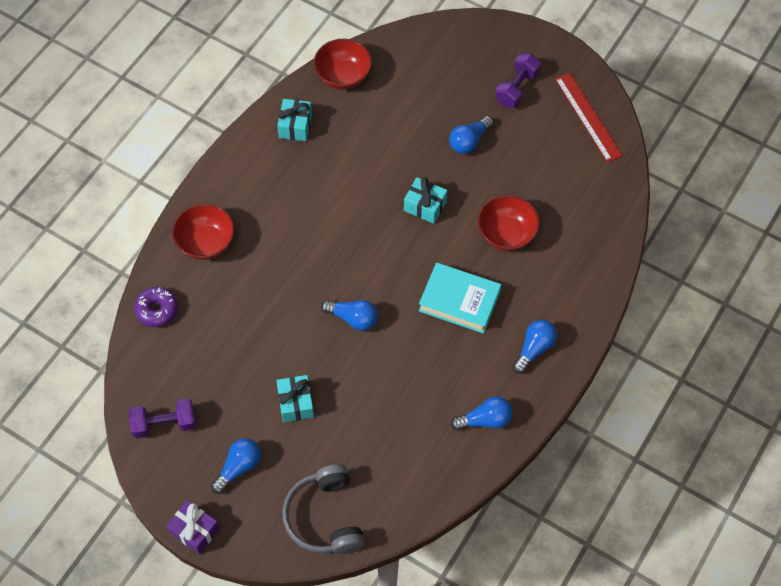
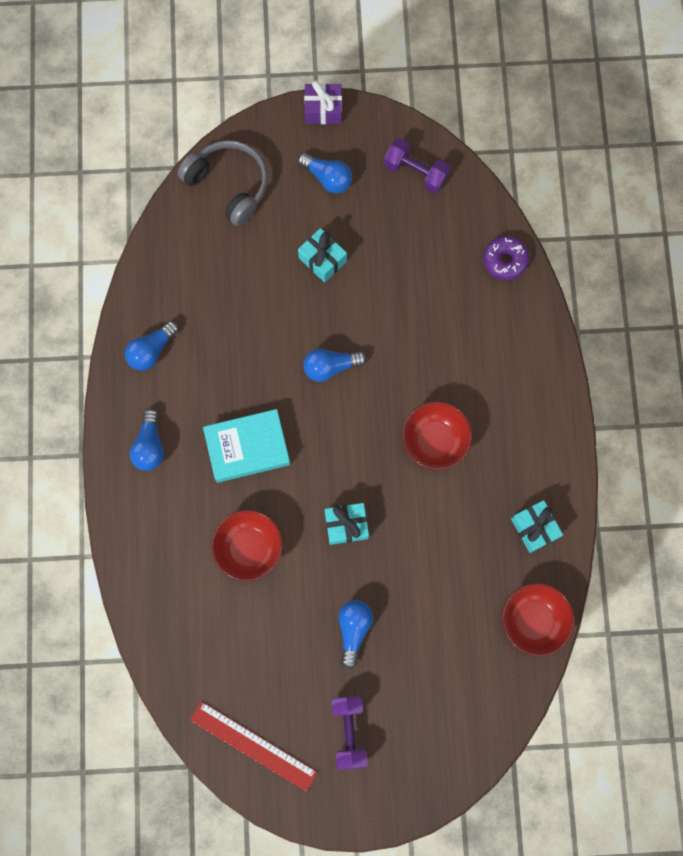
camera: 145 degrees right, 15 degrees up
purple dumbbell [129,398,196,439] -> purple dumbbell turned 75 degrees clockwise [384,138,450,193]
red bowl [172,204,234,260] -> red bowl moved to [402,401,472,470]
blue light bulb [211,438,261,494] -> blue light bulb turned 60 degrees counterclockwise [298,153,352,193]

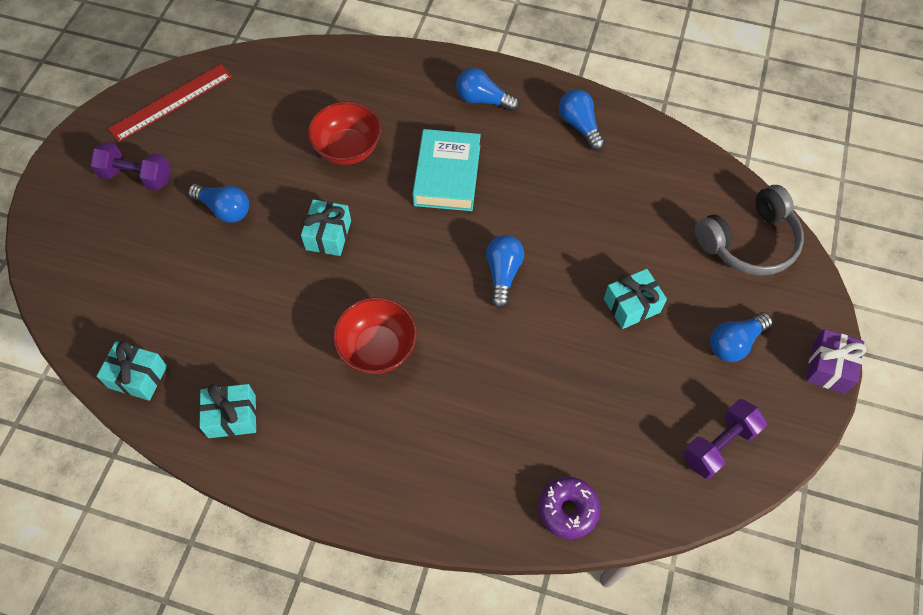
camera: 110 degrees right, 15 degrees down
red bowl [502,583,575,656] -> turquoise gift [96,341,167,401]

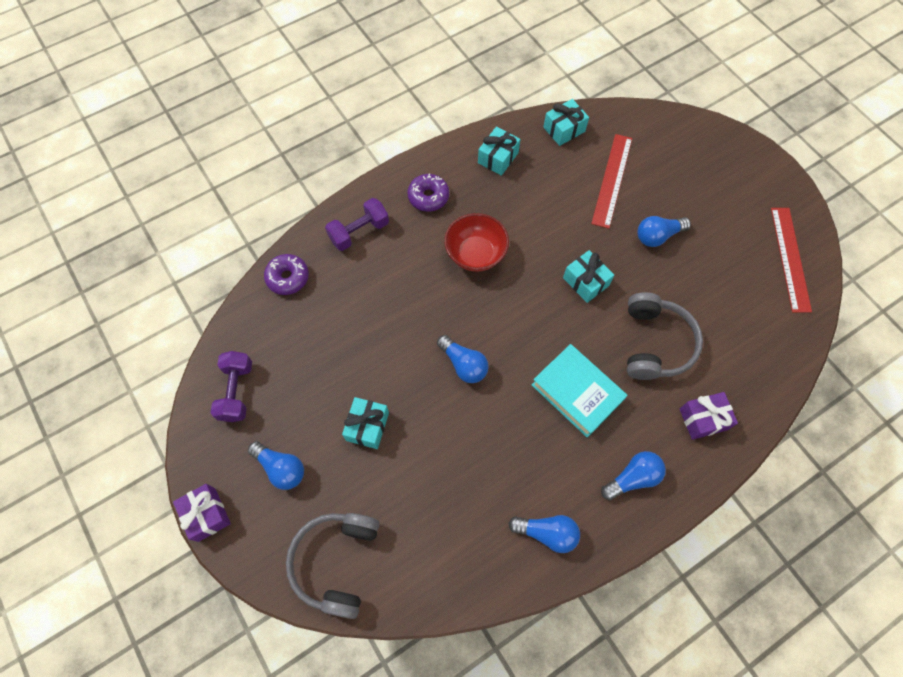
camera: 130 degrees right, 5 degrees up
purple dumbbell [90,142,171,191] -> purple dumbbell moved to [325,198,389,251]
red bowl [307,101,381,165] -> grey headphones [627,292,703,380]
blue light bulb [710,312,773,362] -> blue light bulb turned 120 degrees clockwise [248,441,304,490]
none -> purple donut [408,174,449,212]
none -> red ruler [591,134,632,229]
none -> purple gift [680,392,738,440]

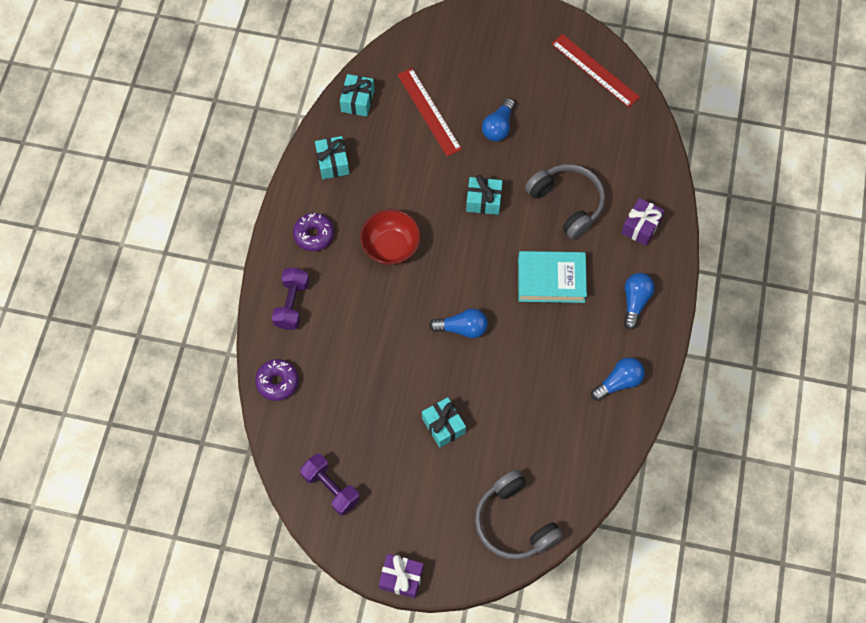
camera: 45 degrees left, 0 degrees up
blue light bulb [248,441,304,490] -> none

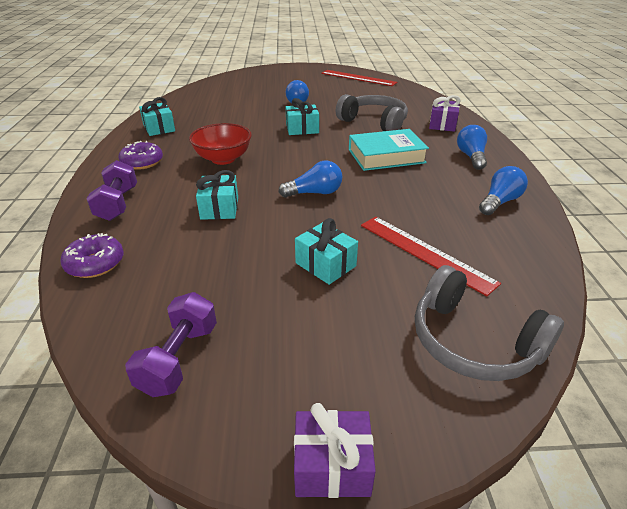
camera: 15 degrees left, 30 degrees down
purple dumbbell [300,454,360,515] -> purple dumbbell turned 75 degrees clockwise [125,292,217,397]
turquoise gift [340,74,374,117] -> turquoise gift moved to [196,170,238,220]
red ruler [397,68,462,156] -> red ruler moved to [361,217,501,296]

